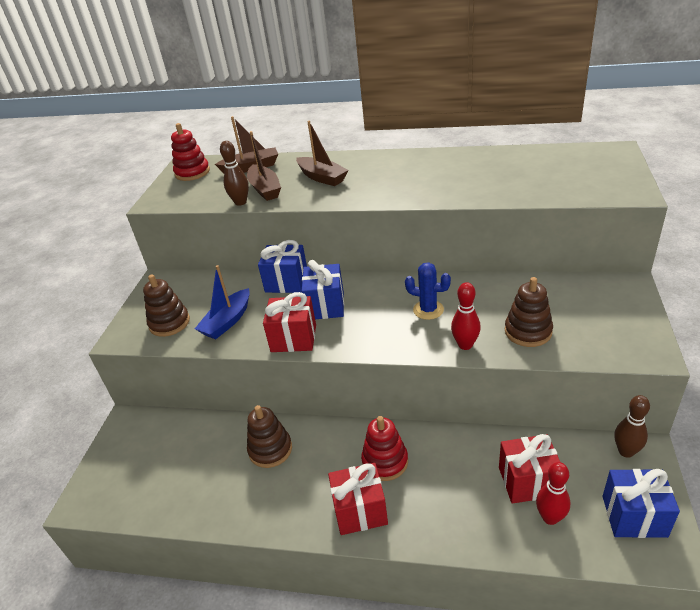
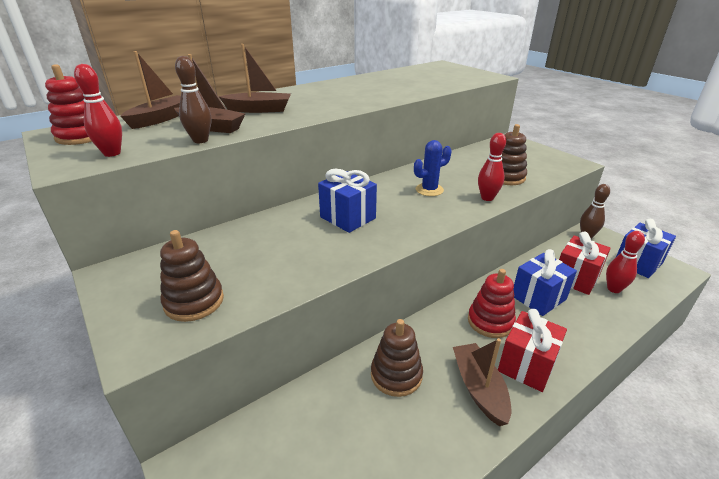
camera: 50 degrees left, 5 degrees down
blue boat [195,265,250,339] -> none
blue gift [258,240,307,293] -> blue gift moved to [513,249,577,316]
red gift [263,292,316,352] -> none
none -> red bowling pin [74,64,122,157]
none -> brown boat [453,338,511,426]

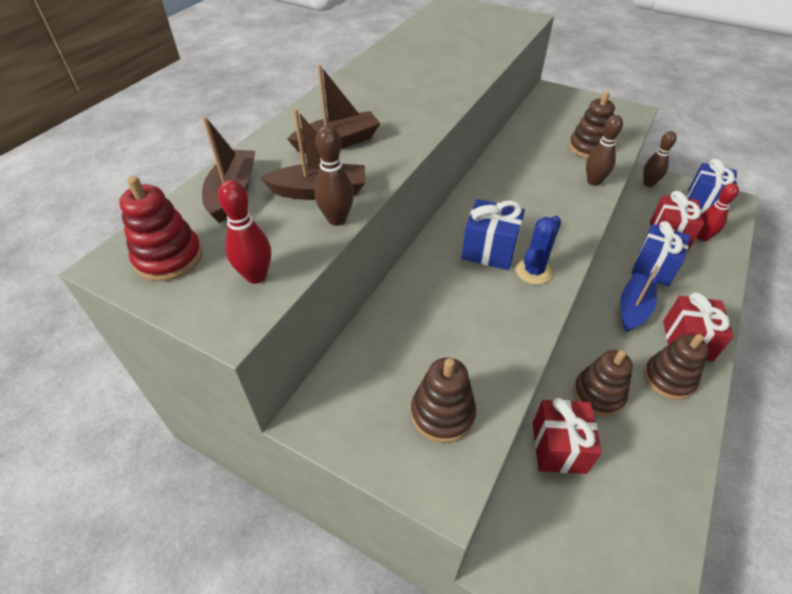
camera: 25 degrees left, 15 degrees up
blue cactus [414,140,451,196] -> blue cactus moved to [516,216,561,284]
brown boat [453,338,511,426] -> brown stacking toy [644,334,709,400]
red stacking toy [468,269,516,338] -> blue boat [620,266,659,332]
red bowling pin [478,133,506,201] -> brown bowling pin [586,115,623,186]
none -> red gift [533,398,602,474]

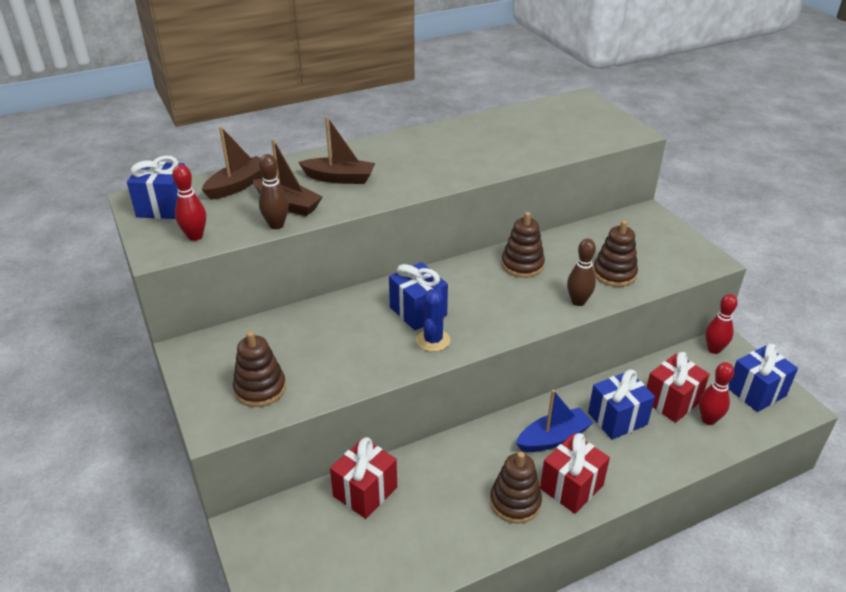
camera: 35 degrees right, 10 degrees down
red stacking toy [119,176,202,281] -> blue gift [127,155,185,219]
blue cactus [516,216,561,284] -> blue cactus turned 60 degrees counterclockwise [416,286,450,352]
brown stacking toy [574,350,633,416] -> brown stacking toy moved to [501,212,545,278]
brown bowling pin [643,131,677,187] -> red bowling pin [706,294,738,354]

